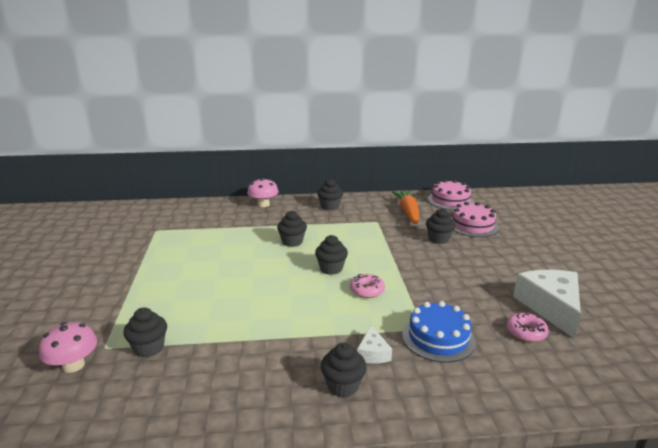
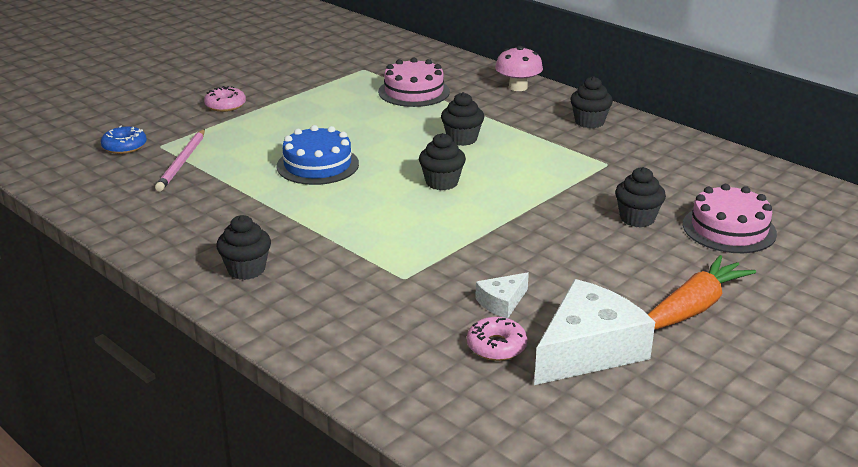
camera: 50 degrees right, 5 degrees up
pink mushroom [39,322,97,373] -> blue donut [101,125,147,154]
black cupcake [123,307,167,358] -> pink pencil [155,129,205,192]
pink donut [350,274,385,298] -> pink donut moved to [204,86,246,112]
white cheese [357,325,392,363] -> white cheese moved to [475,272,529,318]
orange carrot [392,191,419,224] -> orange carrot moved to [648,255,756,330]
blue cake [402,301,476,363] -> blue cake moved to [277,125,359,185]
pink cake [428,179,474,210] -> pink cake moved to [378,58,450,107]

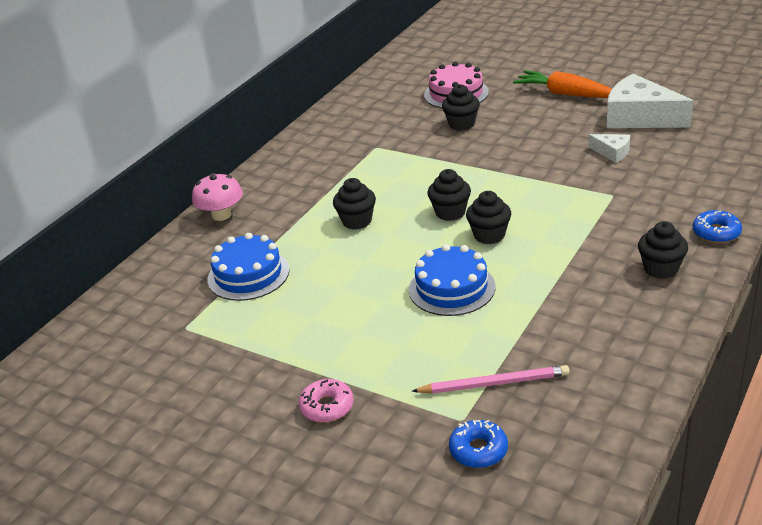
camera: 100 degrees left, 5 degrees up
pink cake [378,58,450,107] -> blue cake [207,233,290,301]
pink donut [467,317,527,361] -> none
black cupcake [570,76,613,128] -> black cupcake moved to [466,191,511,244]
none -> blue donut [693,210,742,243]

